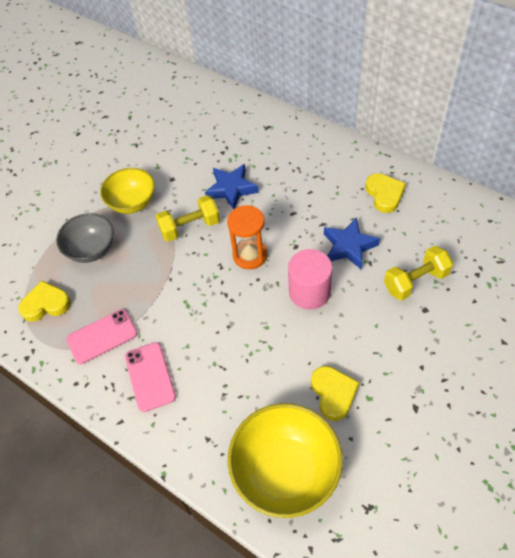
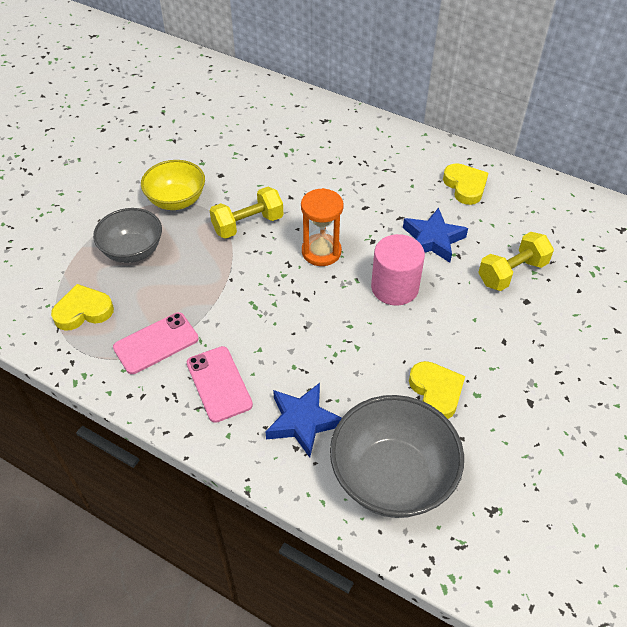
camera: 10 degrees left, 5 degrees down
blue star [205,164,258,210] -> blue star moved to [265,383,342,458]
yellow bowl [228,403,343,518] -> grey bowl [330,395,464,518]

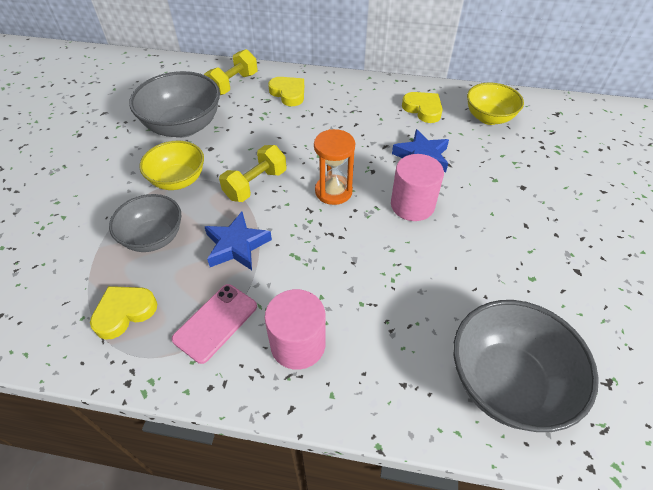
camera: 20 degrees left, 0 degrees up
pink phone [187,346,253,423] -> pink cylinder [265,289,326,370]
blue star [265,383,342,458] -> blue star moved to [204,212,272,270]
yellow heart [409,361,465,419] -> yellow heart moved to [268,77,304,106]
yellow dumbbell [478,232,554,291] -> yellow dumbbell moved to [204,49,258,95]
none -> grey bowl [129,71,220,138]
none -> yellow bowl [467,83,524,125]

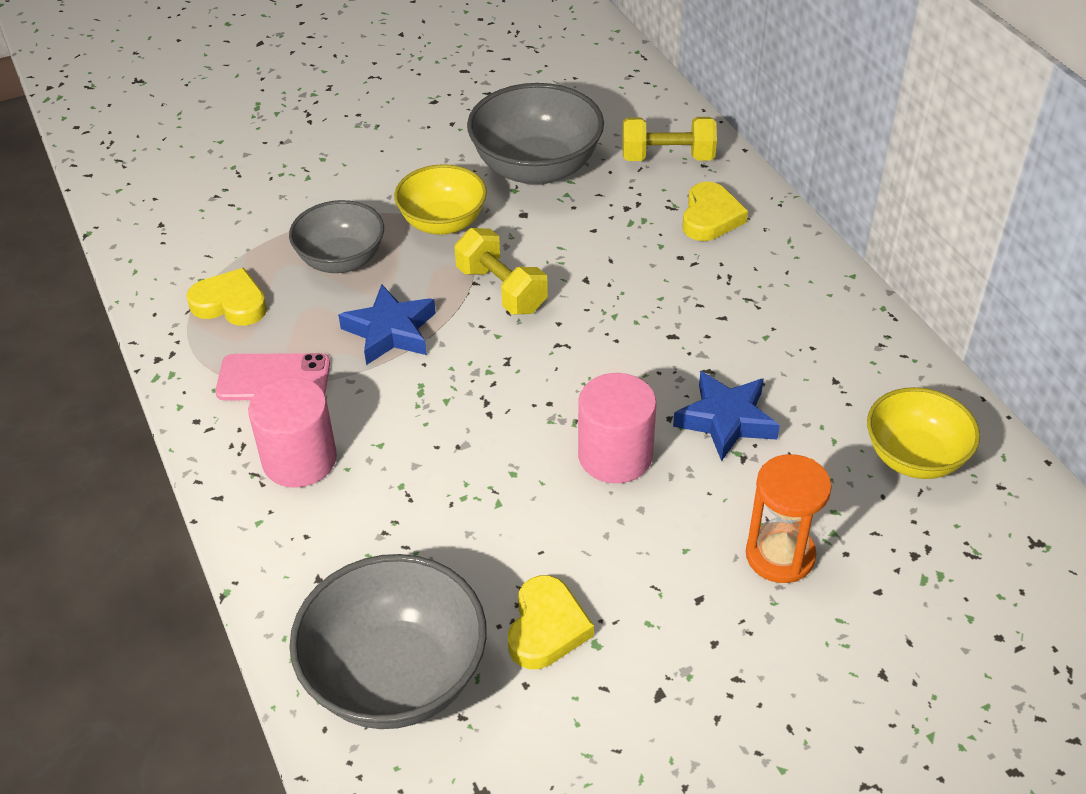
camera: 55 degrees right, 5 degrees down
yellow dumbbell [219,145,286,202] -> yellow dumbbell turned 45 degrees clockwise [454,228,548,314]
orange hourglass [314,129,355,205] -> orange hourglass moved to [746,454,832,583]
yellow heart [402,92,443,123] -> yellow heart moved to [508,575,594,669]

